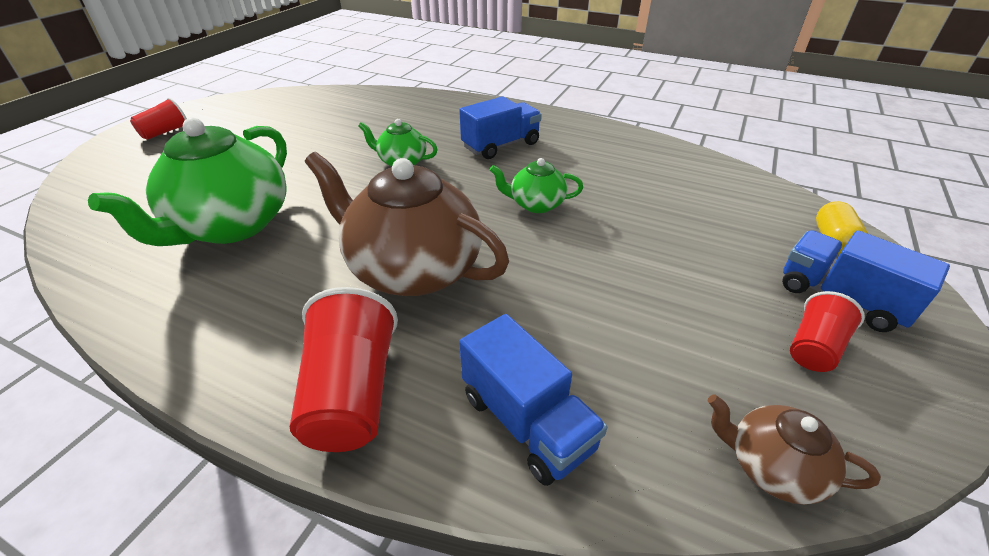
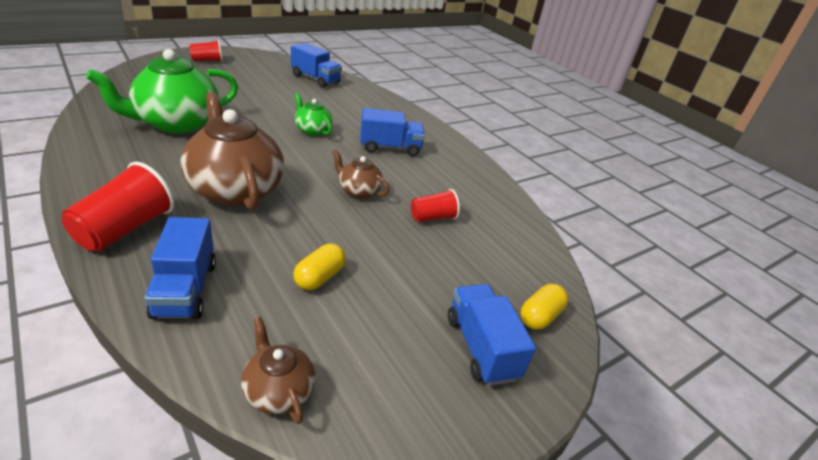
camera: 25 degrees right, 5 degrees down
green teapot [490,158,583,213] -> brown teapot [332,149,389,199]
red cup [790,291,865,372] -> red cup moved to [411,189,460,222]
none -> blue truck [291,42,342,88]
none -> yellow capsule [294,244,346,290]

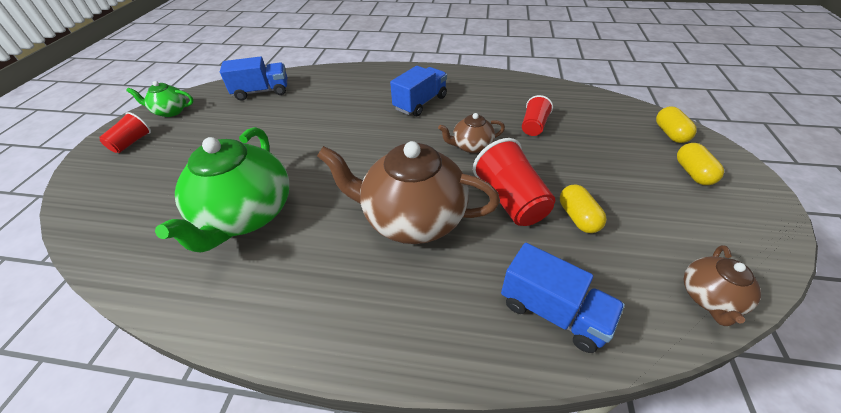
camera: 40 degrees left, 10 degrees up
red cup [62,162,175,252] -> red cup moved to [473,138,555,226]
brown teapot [241,317,316,424] -> brown teapot turned 75 degrees counterclockwise [684,245,761,326]
green teapot [295,93,333,136] -> green teapot moved to [126,81,193,117]
blue truck [448,284,536,386] -> yellow capsule [677,143,724,185]

